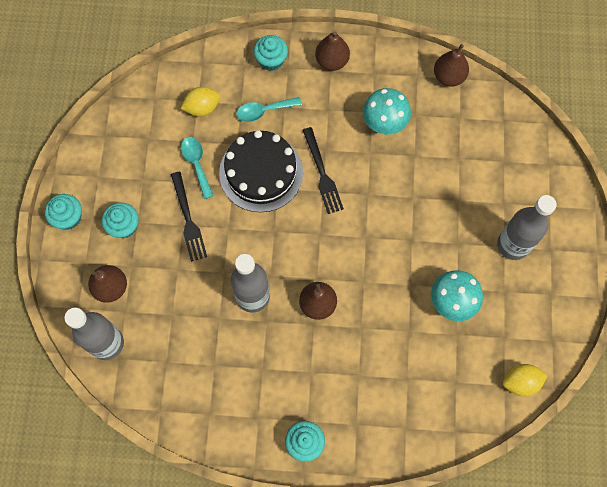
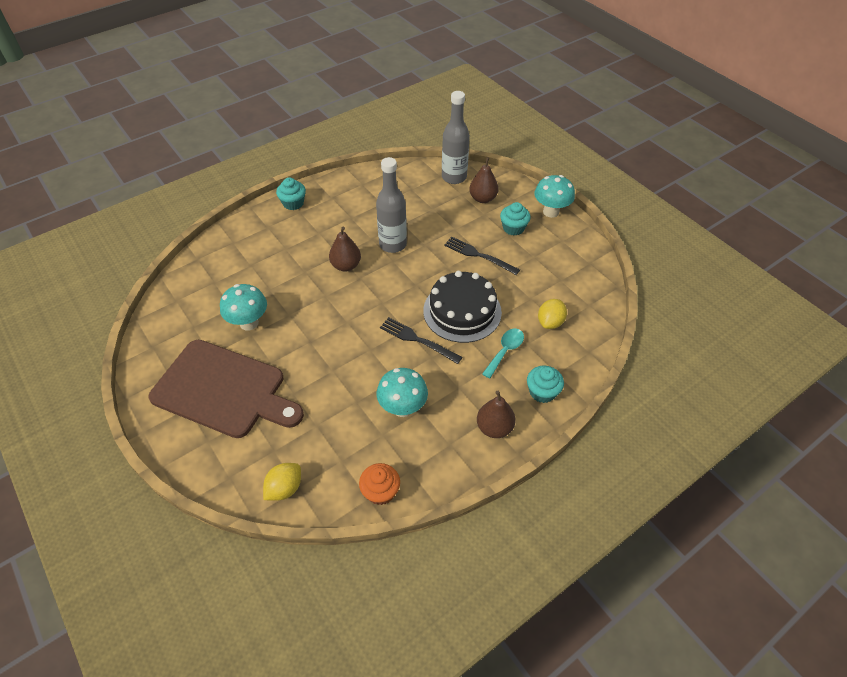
camera: 140 degrees right, 20 degrees down
turquoise cupcake [45,194,82,230] -> turquoise mushroom [534,175,575,218]
turquoise spoon [181,137,213,199] -> none
brown pear [434,44,469,87] -> orange cupcake [359,463,400,505]
grey bottle [497,195,557,260] -> brown cutting board [148,340,304,438]
yellow lemon [503,364,548,396] -> yellow lemon moved to [263,463,301,501]

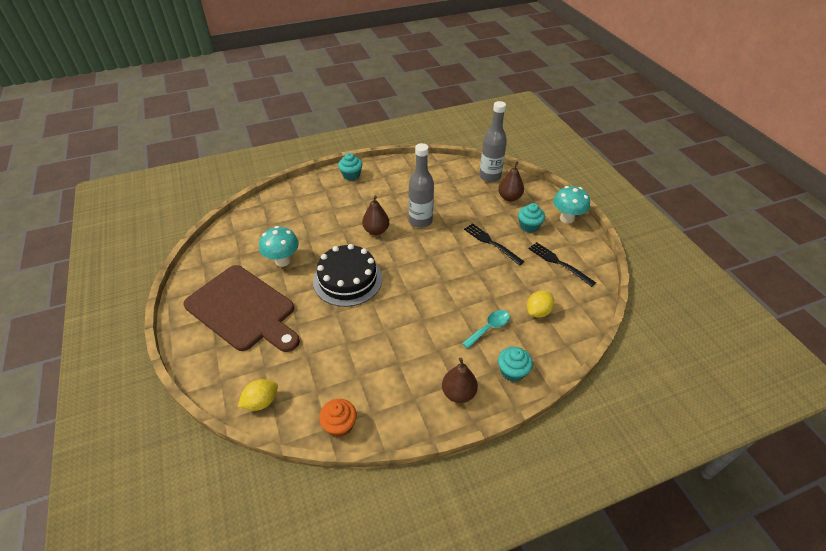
camera: 15 degrees right, 5 degrees down
turquoise mushroom [377,368,428,417] -> none
black fork [380,317,462,364] -> black fork moved to [529,242,596,287]
black cake [423,271,502,343] -> black cake moved to [313,244,383,307]

